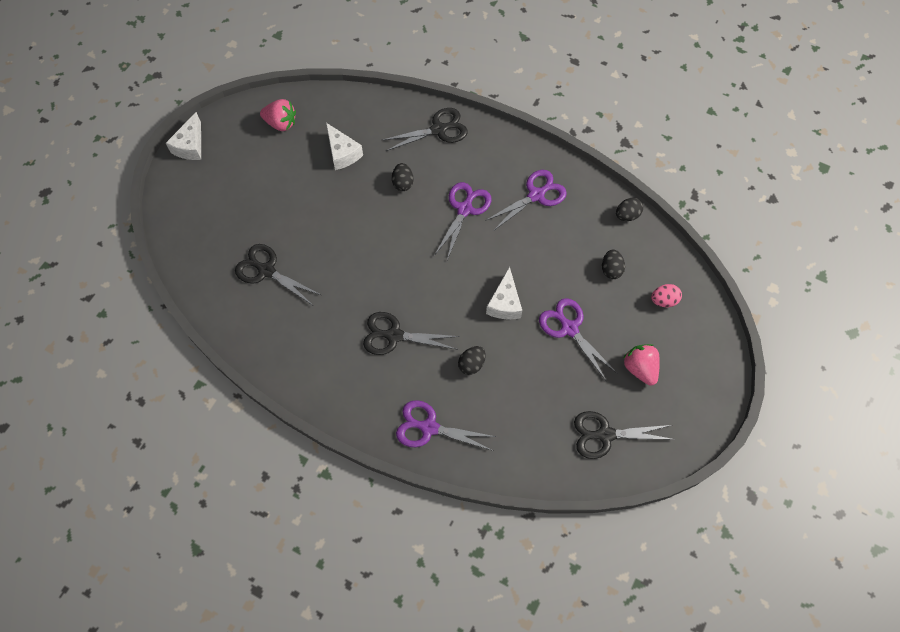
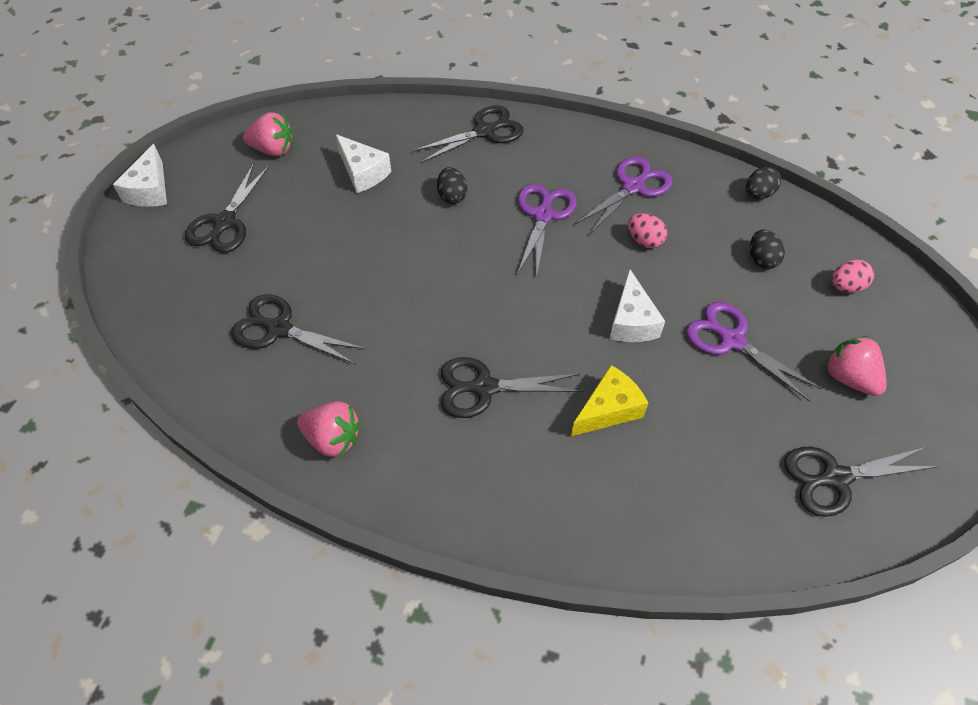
camera: 10 degrees left, 10 degrees down
purple scissors [396,400,496,451] -> none
black egg [458,346,486,375] -> yellow cheese [571,365,648,436]
none -> black scissors [185,163,270,253]
none -> pink strawberry [297,401,360,457]
none -> pink egg [628,213,667,248]

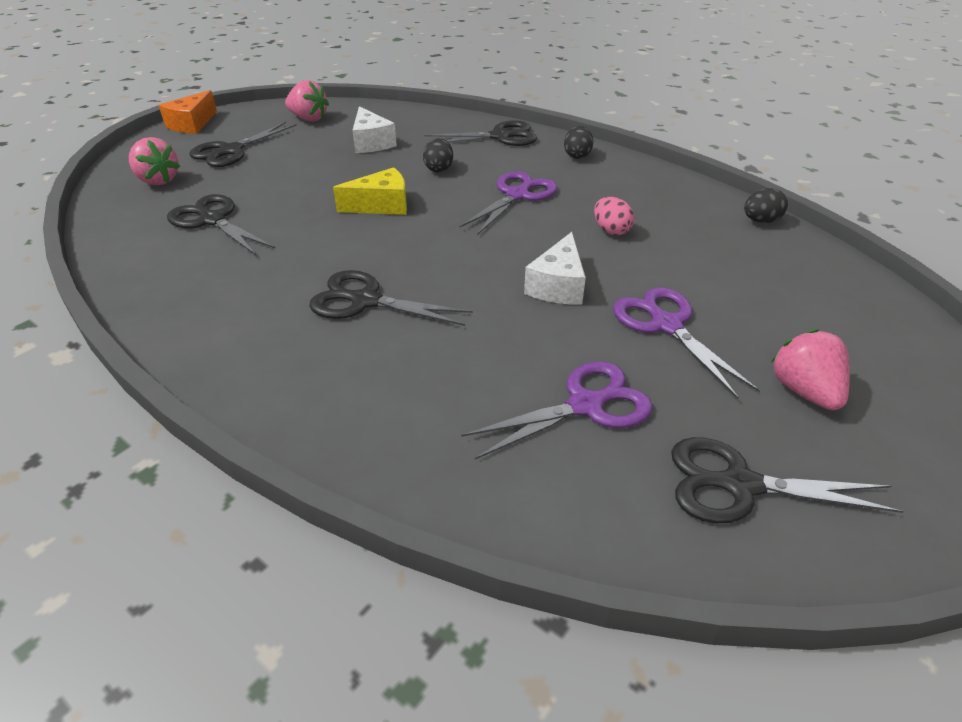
camera: 20 degrees right, 15 degrees down
white cheese [113,144,167,207] -> orange cheese [159,90,217,134]
pink strawberry [297,401,360,457] -> pink strawberry moved to [129,137,180,185]
yellow cheese [571,365,648,436] -> yellow cheese moved to [333,167,407,215]
purple scissors [575,156,673,235] -> purple scissors moved to [461,361,653,459]
black egg [750,229,785,269] -> black egg moved to [564,126,593,159]
pink egg [832,260,874,293] -> none

